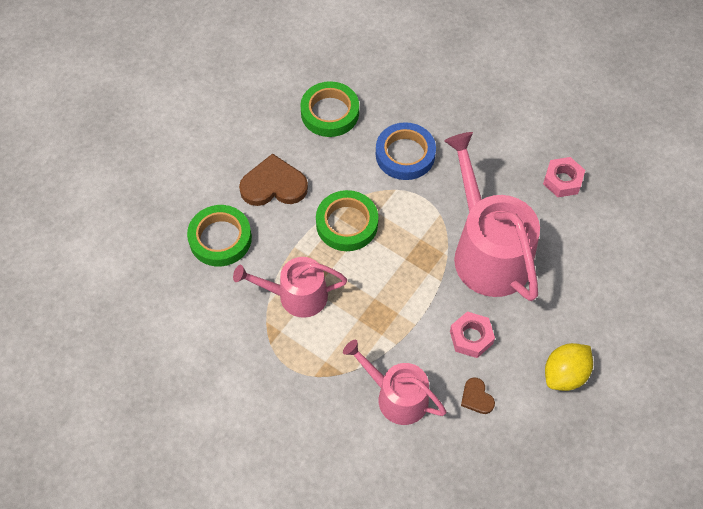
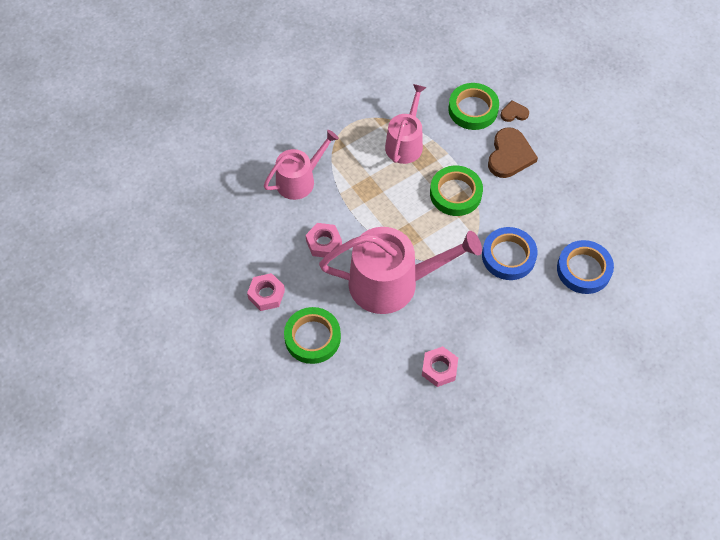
camera: 110 degrees right, 0 degrees up
green tape [300,81,359,137] -> green tape moved to [284,307,341,364]
brown heart [461,377,495,414] -> brown heart moved to [501,100,529,122]
yellow lemon [545,343,593,391] -> pink nut [247,273,285,311]
none -> blue tape [557,240,614,294]

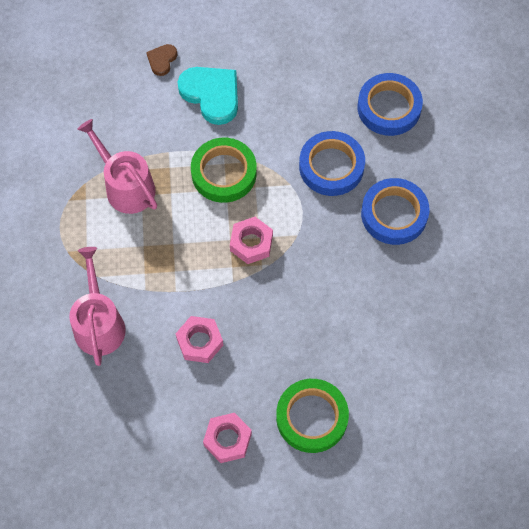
camera: 60 degrees left, 5 degrees up
pink watering can [319,227,482,314] -> none
pink nut [422,346,458,387] -> pink nut moved to [230,217,273,264]
green tape [448,83,499,130] -> none
brown heart [488,127,538,178] -> turquoise heart [178,67,238,125]
none -> blue tape [361,178,430,245]

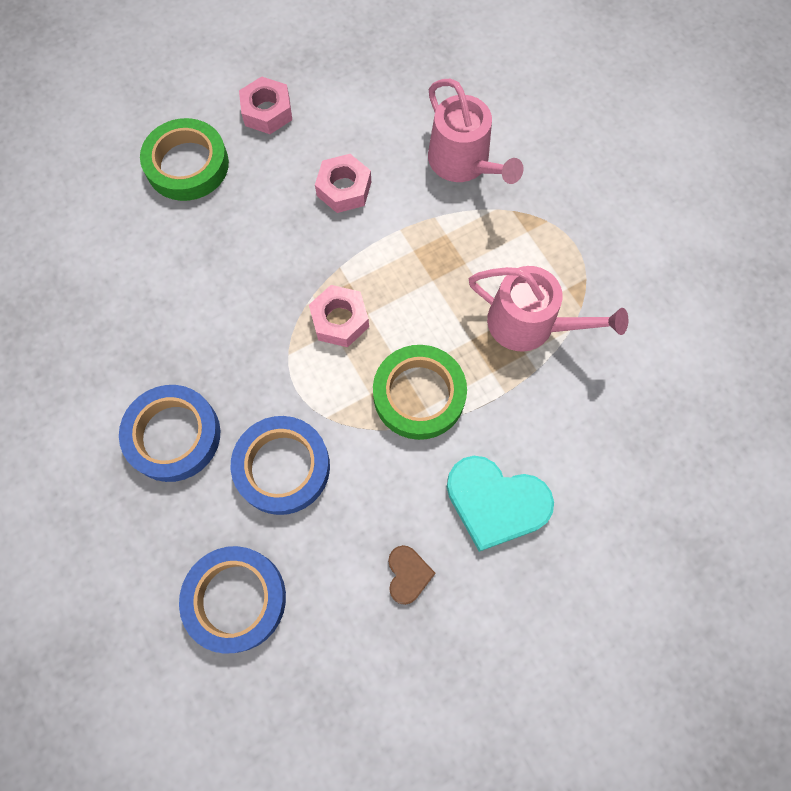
camera: 155 degrees right, 5 degrees up
brown heart [146,44,178,76] -> brown heart moved to [388,545,436,605]

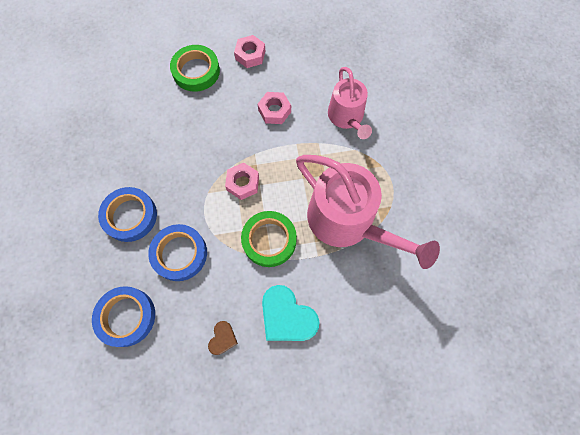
camera: 20 degrees right, 0 degrees up
pink watering can [469,266,628,352] -> pink watering can [296,155,440,269], size x1.67

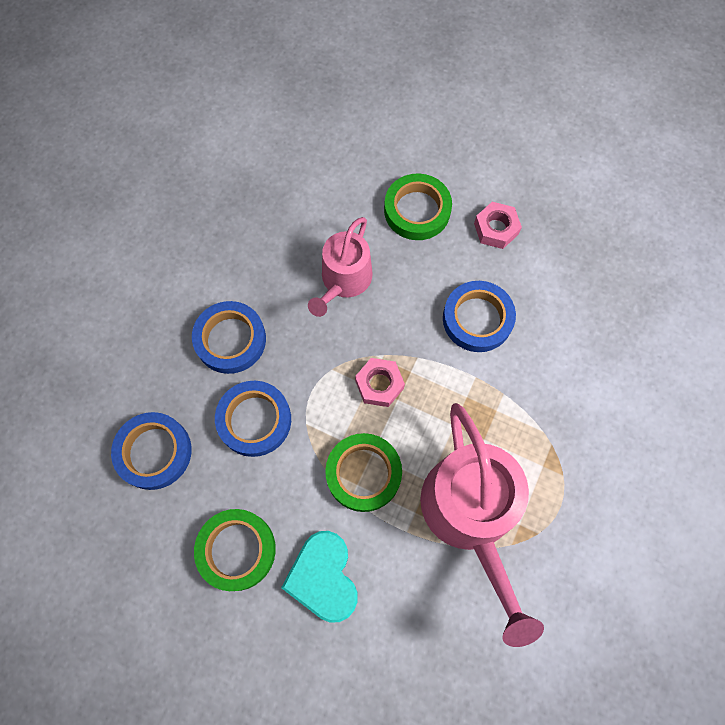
camera: 35 degrees right, 0 degrees up
brown heart [208,321,238,355] -> green tape [194,509,276,591]
pink nut [258,92,291,124] -> blue tape [443,281,516,352]
pink watering can [328,67,372,139] -> pink watering can moved to [308,217,373,317]

